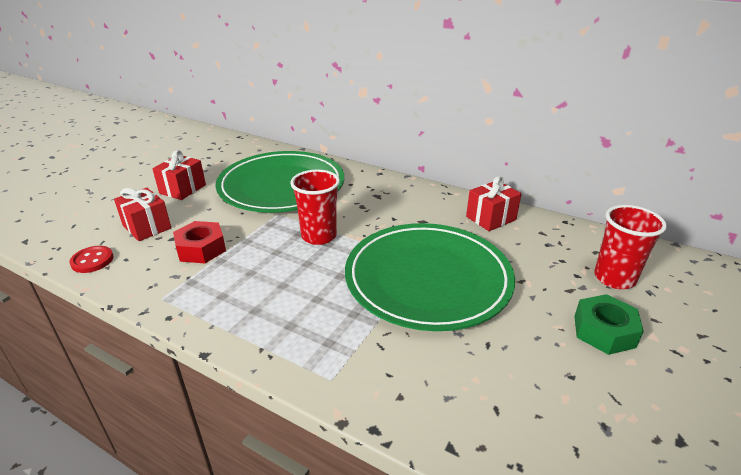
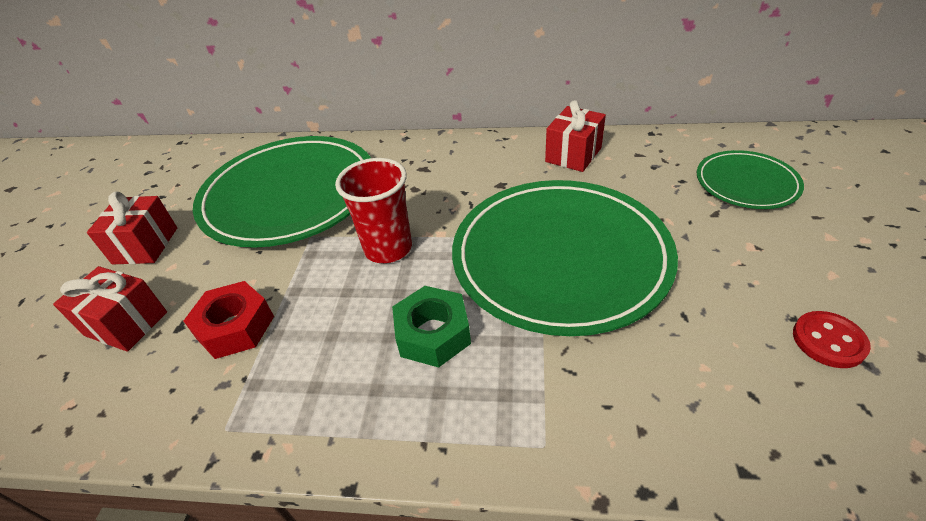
camera: 20 degrees left, 10 degrees up
red button [69,246,114,273] -> red button moved to [793,311,871,368]
green nut [574,294,644,355] -> green nut moved to [392,286,471,367]
red cup [594,205,667,289] -> green plate [697,150,804,209]

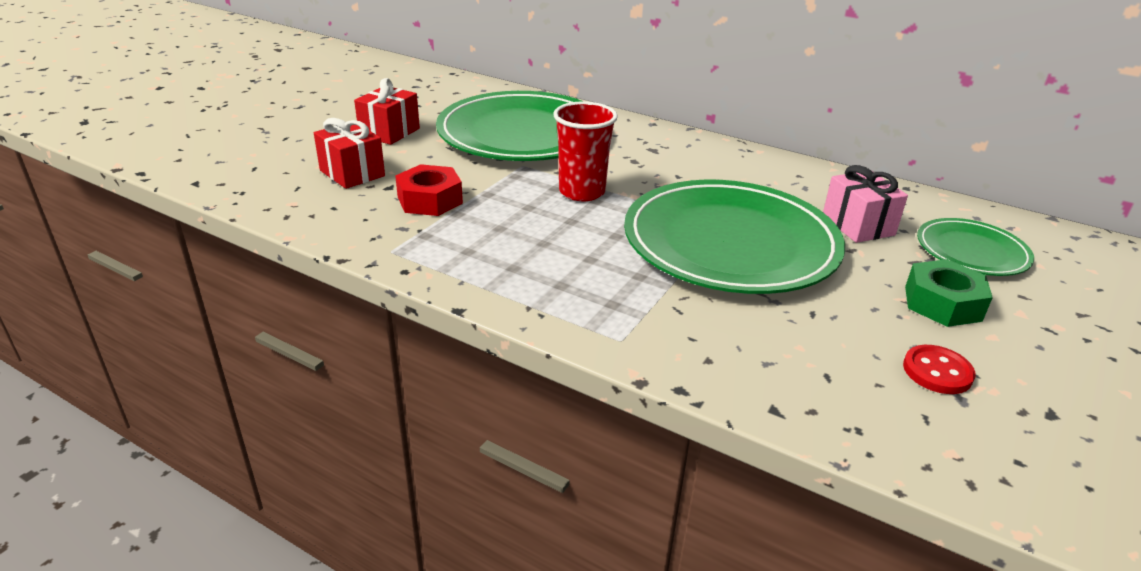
camera: 20 degrees right, 10 degrees down
green nut [392,286,471,367] -> green nut moved to [905,259,993,327]
red gift [545,100,606,172] -> none
none -> pink gift [823,165,908,243]

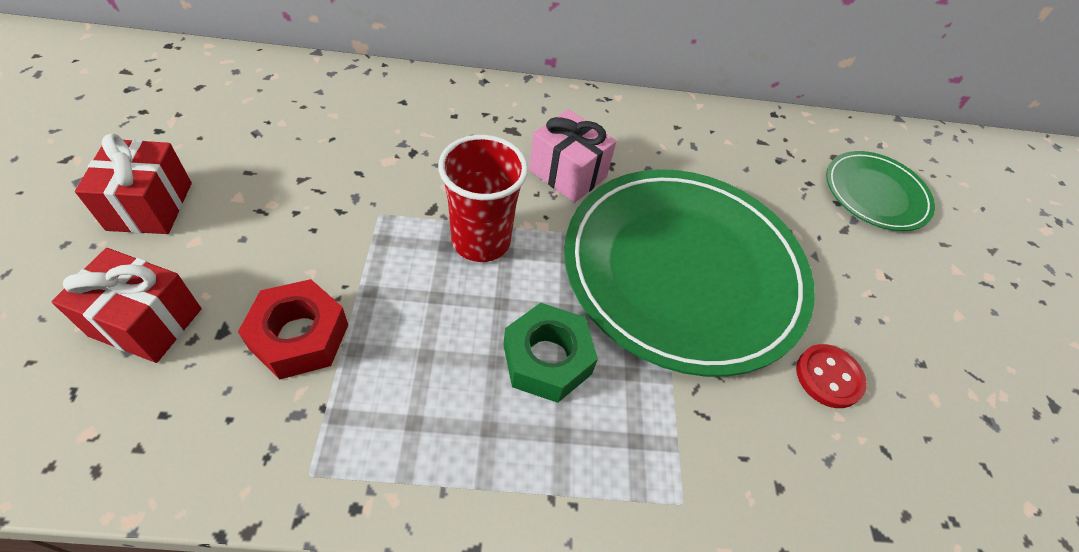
camera: 35 degrees left, 20 degrees up
green plate [436,91,584,161] -> none
pink gift [823,165,908,243] -> pink gift moved to [529,109,616,203]
red button [903,345,976,394] -> red button moved to [796,344,867,408]
green nut [905,259,993,327] -> green nut moved to [503,303,598,403]

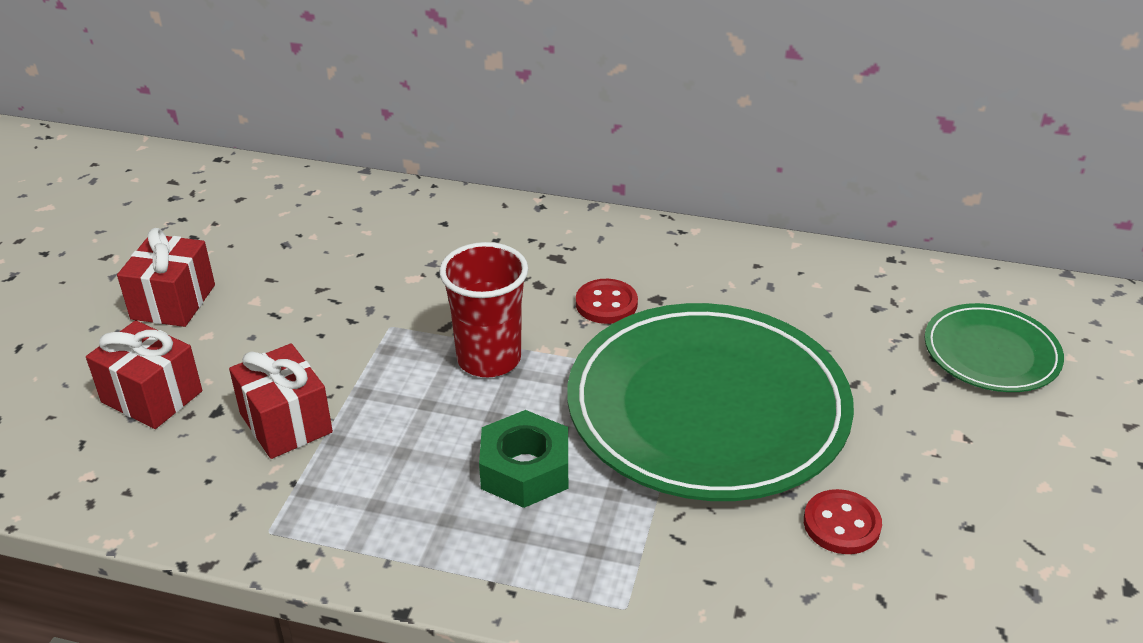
camera: 20 degrees right, 15 degrees down
red nut [238,279,348,379] -> red gift [229,343,333,459]
pink gift [529,109,616,203] -> red button [576,279,638,324]

